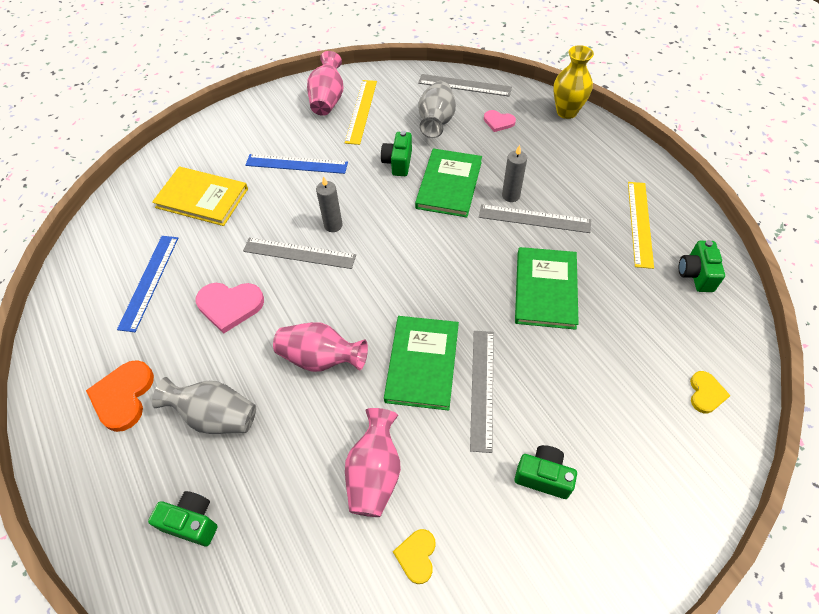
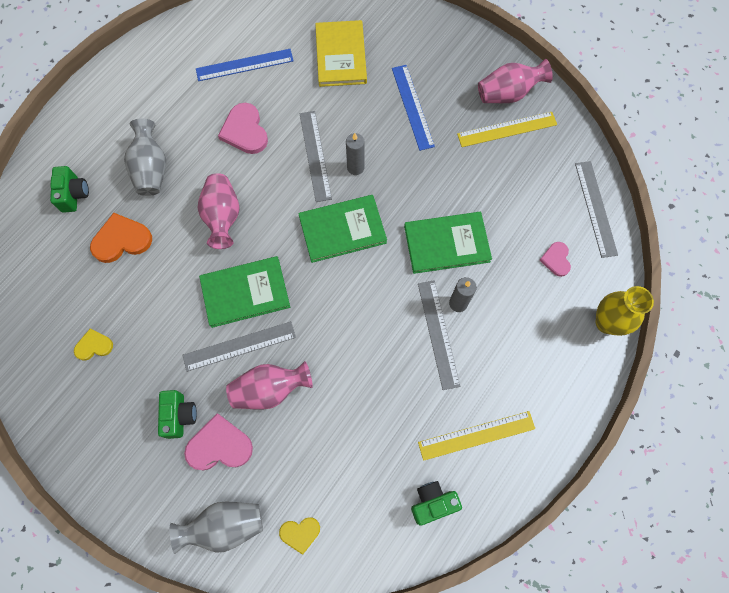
camera: 65 degrees right, 15 degrees up
orange heart [86,360,154,432] -> orange heart moved to [90,213,152,263]
pink vase [345,408,401,517] -> pink vase moved to [226,361,313,410]
green camera [381,131,412,176] -> none
grey vase [419,81,456,138] -> grey vase moved to [170,502,263,554]
green book [515,247,579,330] -> green book moved to [298,195,387,263]
none -> pink heart [184,413,253,471]

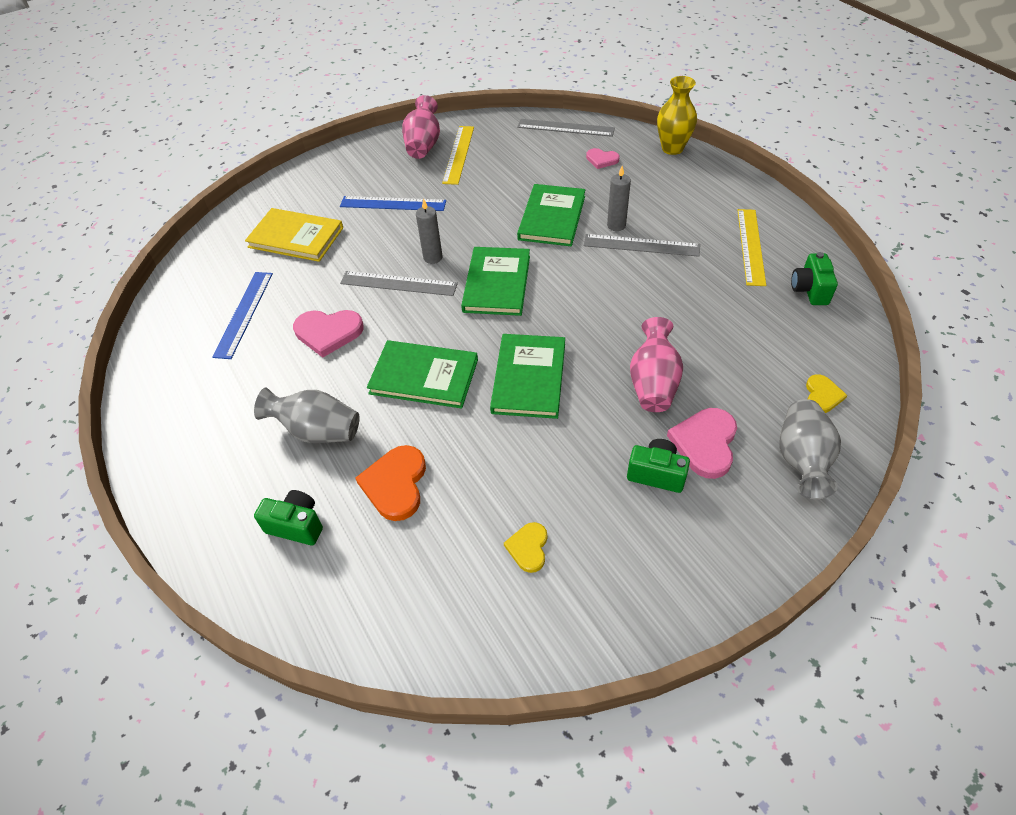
camera: 65 degrees left, 20 degrees down
grey ruler [183,321,296,372] -> none
pink vase [198,173,240,249] -> green book [367,340,478,408]

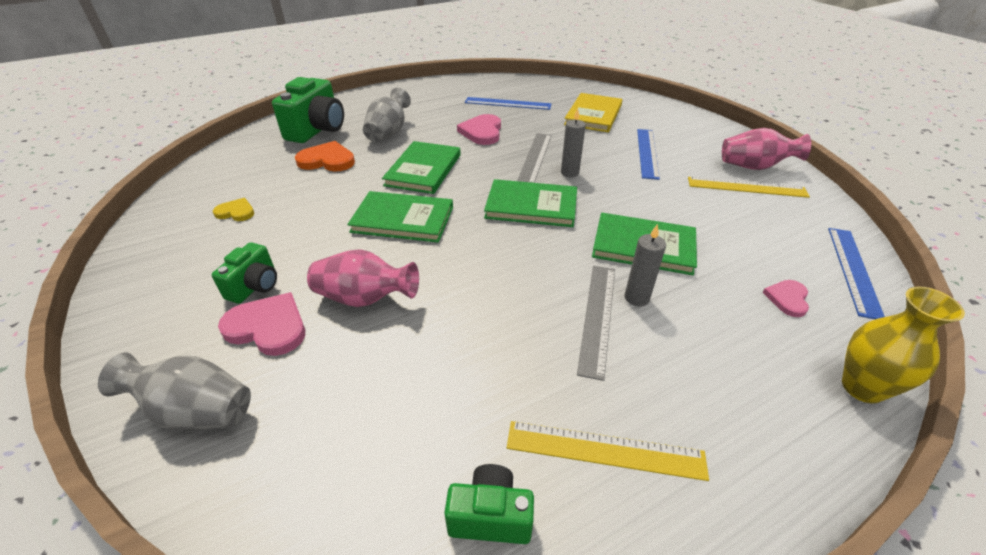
camera: 90 degrees right, 10 degrees down
green camera [254,490,323,545] -> green camera [272,77,344,143], size x1.78
grey ruler [517,119,615,137] -> blue ruler [828,228,885,319]
yellow heart [806,374,847,413] -> none

